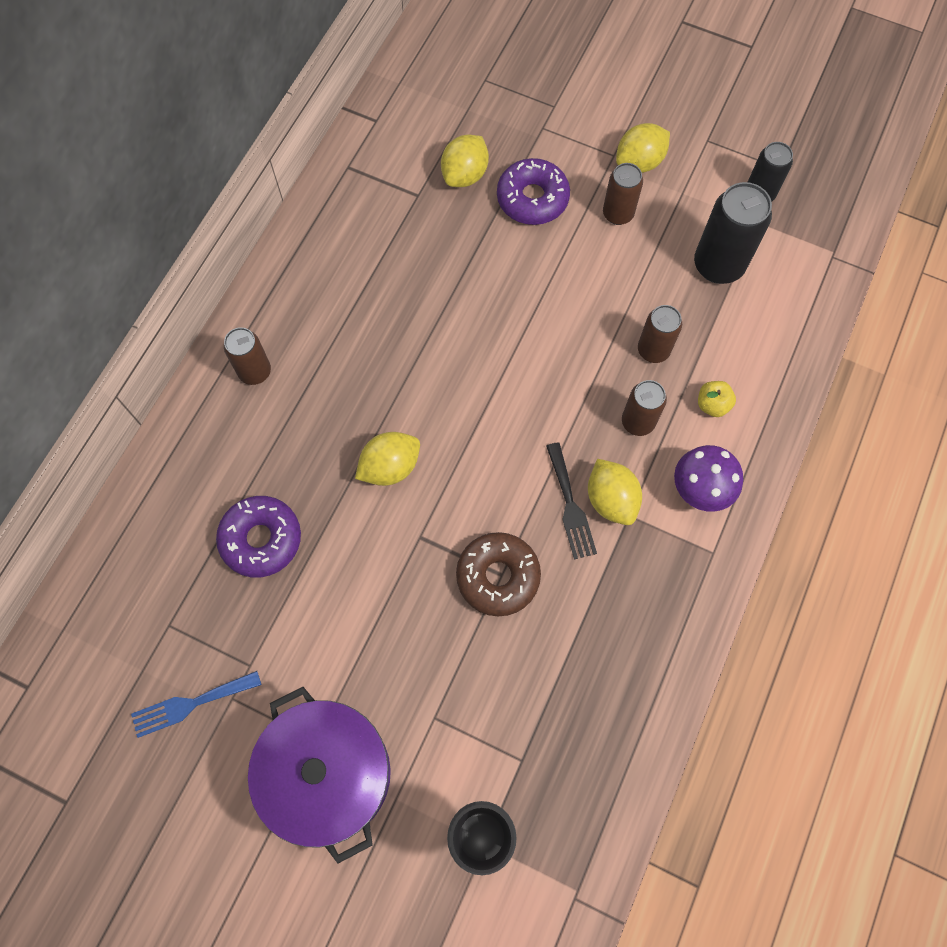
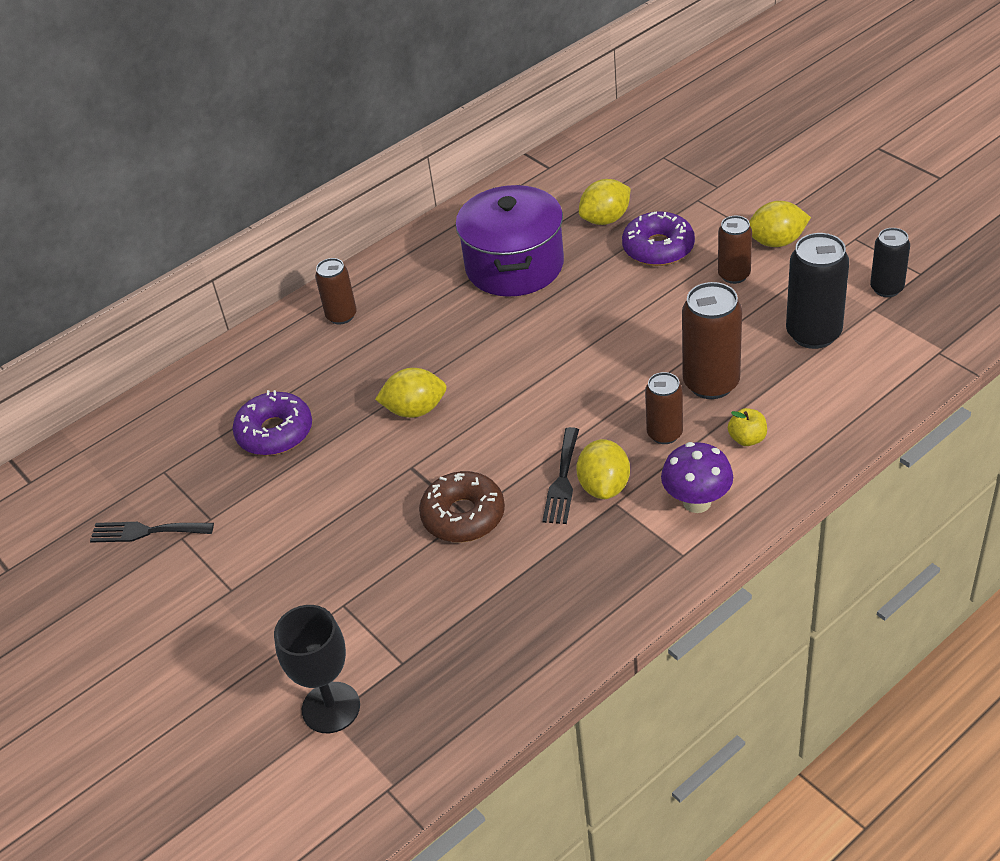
camera: 30 degrees right, 25 degrees down
blue fork [131,671,261,738] -> black fork [90,522,214,542]
purple pot [248,687,391,864] -> purple pot moved to [455,185,564,297]
brown can [638,305,682,363] -> brown can [682,282,742,399], size x1.62

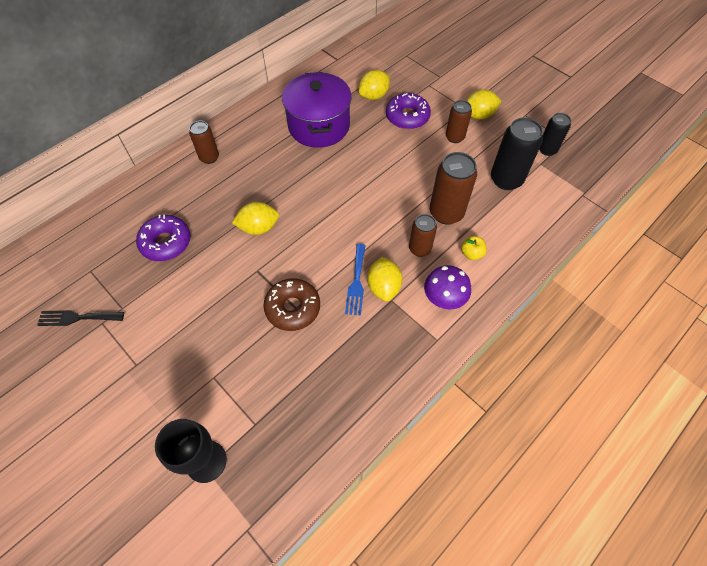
camera: 10 degrees left, 15 degrees up
black fork [542,427,579,524] -> blue fork [345,244,366,316]

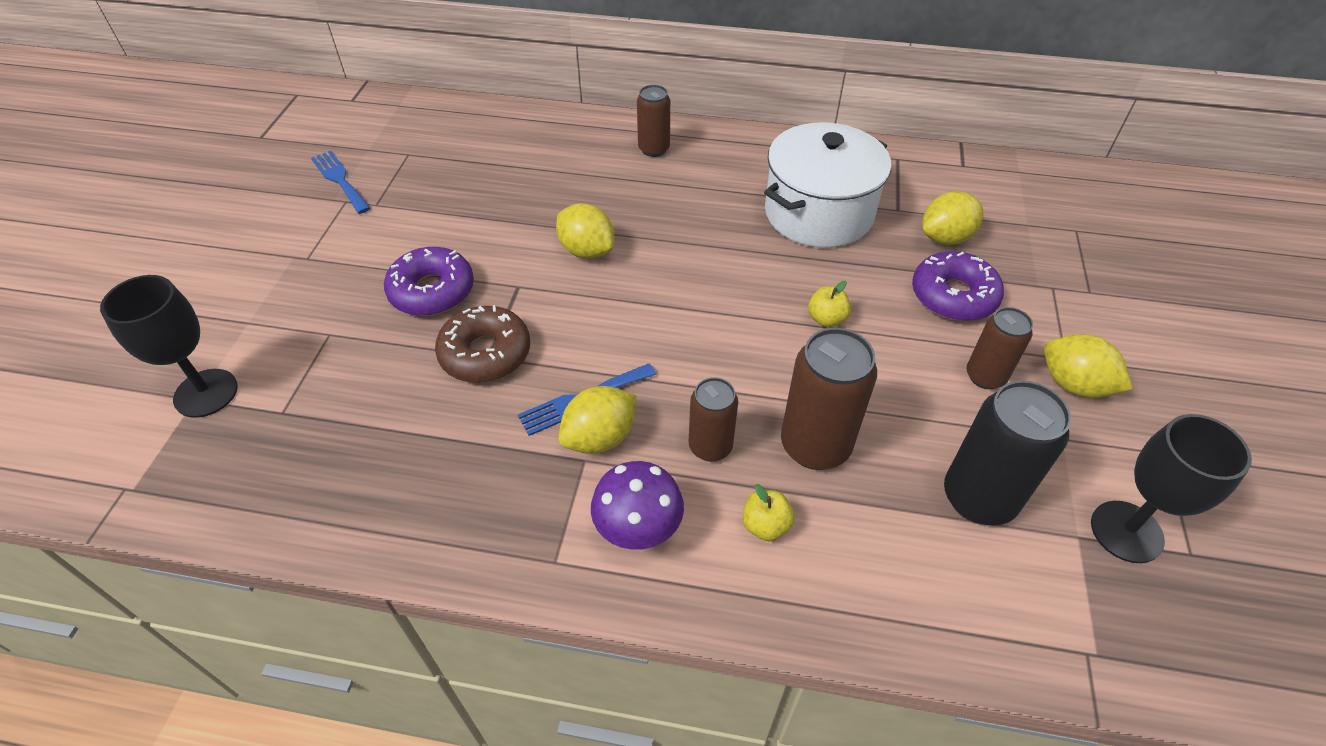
camera: 55 degrees right, 10 degrees down
black fork [37,310,124,326] -> blue fork [311,151,371,214]
purple donut [136,215,191,261] -> purple donut moved to [384,247,474,316]
purple pot [282,72,352,148] -> white pot [764,122,891,248]
yellow lemon [359,70,390,100] -> yellow lemon turned 45 degrees counterclockwise [922,191,983,245]
black can [539,113,571,156] -> black goblet [1091,414,1252,563]
none -> yellow apple [808,281,851,327]

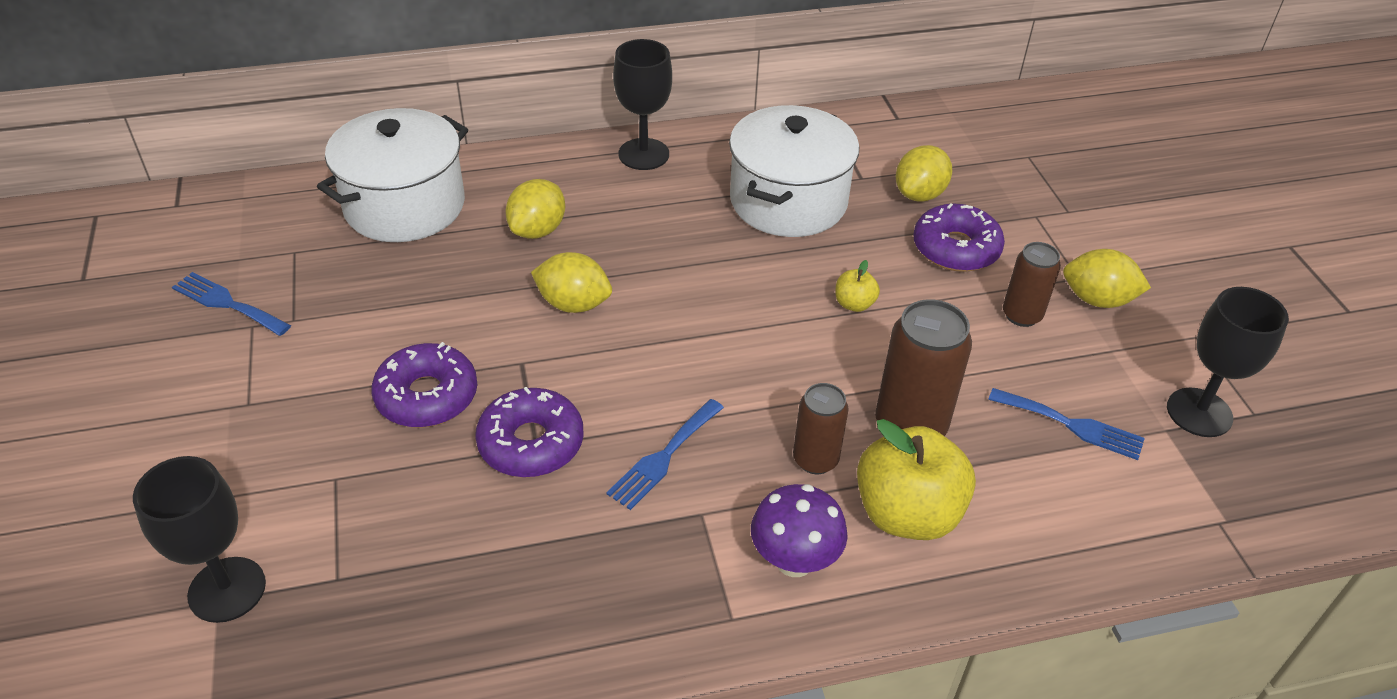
camera: 25 degrees left, 5 degrees down
brown donut [435,305,530,383] -> purple donut [475,387,584,477]
yellow lemon [559,386,636,454] -> yellow lemon moved to [505,179,565,239]
brown can [637,85,670,157] -> none
yellow apple [742,484,795,541] -> yellow apple [857,419,976,540], size x2.19
black can [944,381,1071,525] -> blue fork [988,388,1145,460]
none -> white pot [317,108,468,242]
none -> black goblet [613,39,672,170]

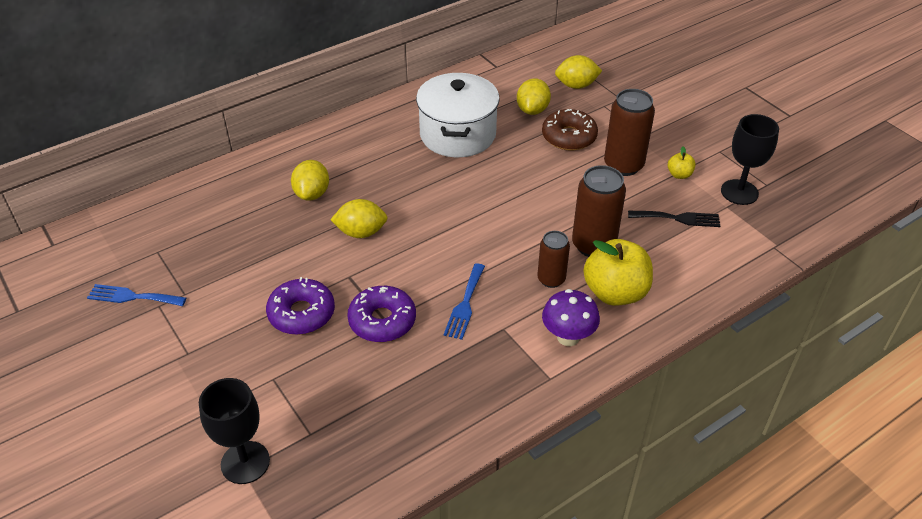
camera: 20 degrees left, 0 degrees up
white pot [317,108,468,242] -> none
black goblet [613,39,672,170] -> none
yellow apple [835,260,880,312] -> yellow apple moved to [668,146,695,179]
purple donut [913,203,1005,272] -> brown donut [542,109,598,151]
blue fork [988,388,1145,460] -> black fork [628,211,720,227]
brown can [1003,242,1061,327] -> brown can [604,89,655,176], size x1.62
yellow lemon [1063,249,1151,308] -> yellow lemon moved to [555,55,602,89]

